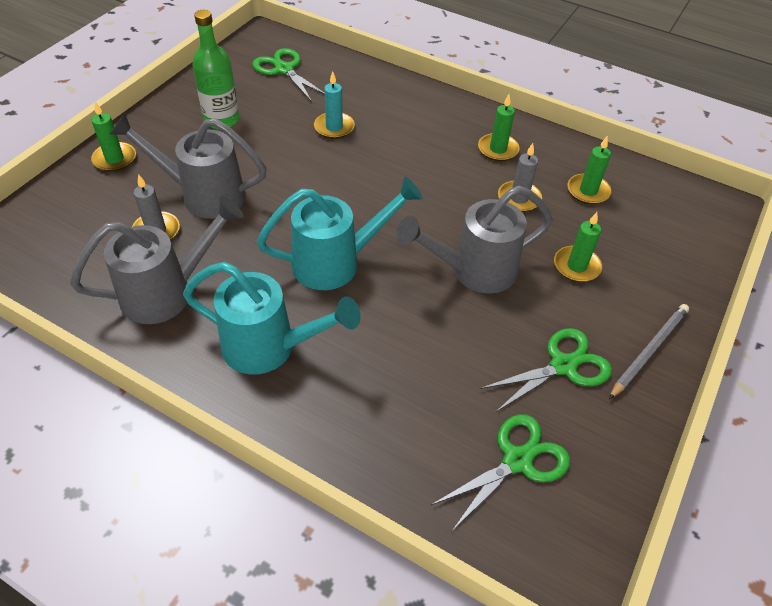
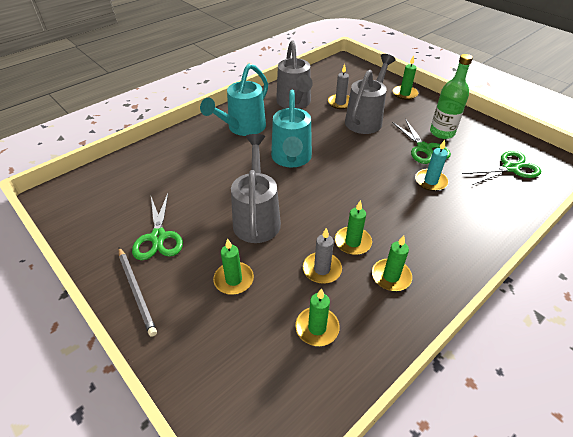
camera: 110 degrees right, 5 degrees down
green scissors [431,414,570,531] -> green scissors moved to [392,119,451,164]
none -> green candle [335,200,372,255]

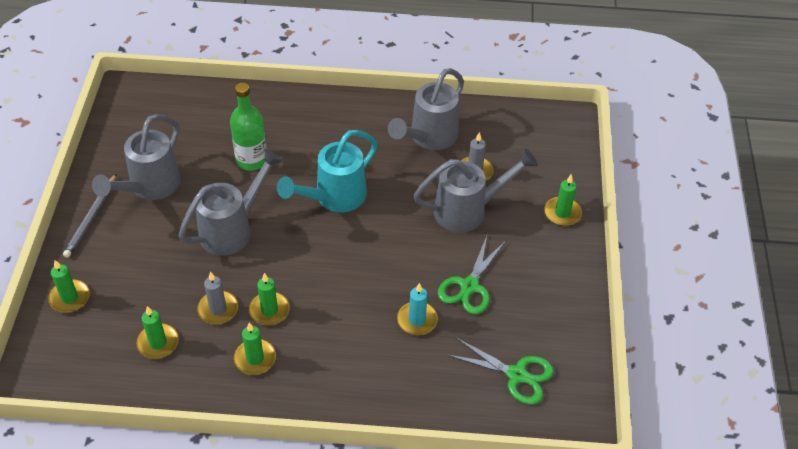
camera: 45 degrees right, 5 degrees up
green scissors [132,193,183,260] -> grey watering can [92,114,181,200]
turquoise watering can [200,64,268,136] -> none
green candle [213,238,254,295] -> green candle moved to [48,260,90,313]
green bottle [430,54,473,139] -> green bottle moved to [230,83,267,171]

